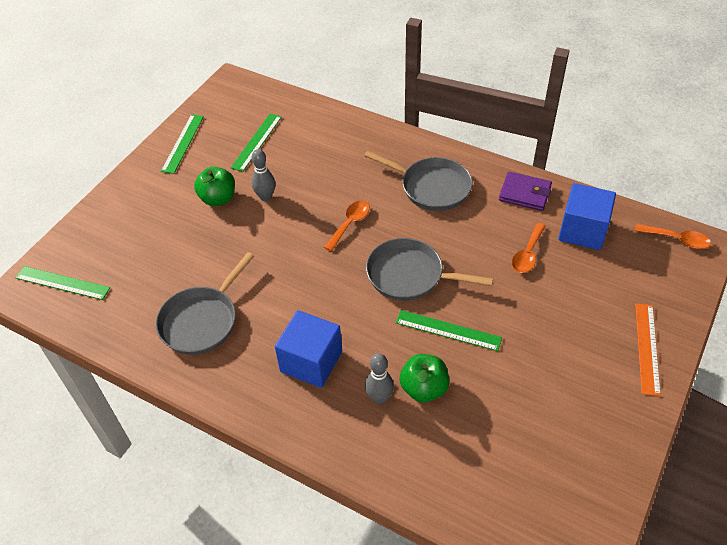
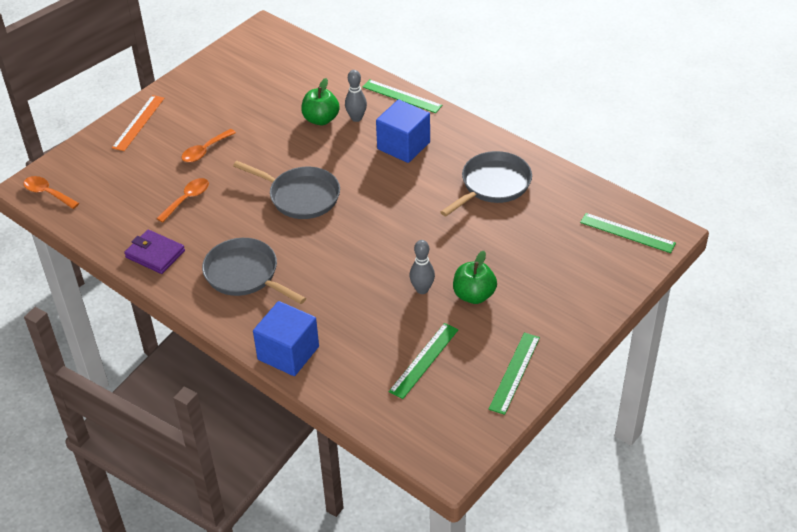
camera: 170 degrees left, 5 degrees down
orange spoon [324,201,370,251] -> orange spoon moved to [181,129,236,162]
green ruler [396,310,502,351] -> green ruler moved to [363,79,442,113]
blue cube [558,183,616,250] -> blue cube moved to [253,301,319,376]

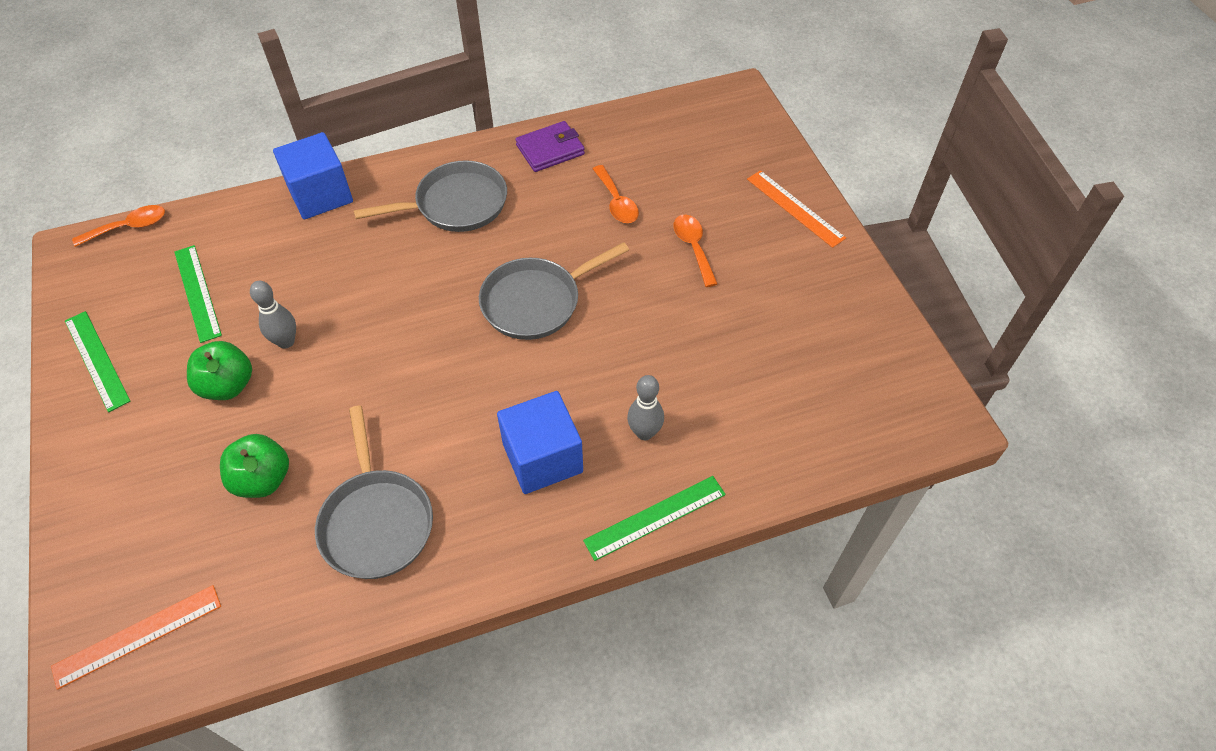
camera: 120 degrees right, 10 degrees up
orange spoon [23,176,79,209] -> orange spoon moved to [72,205,165,247]
green apple [301,78,340,125] -> green apple moved to [220,434,289,498]
green ruler [580,213,676,253] -> orange ruler [51,585,221,690]

